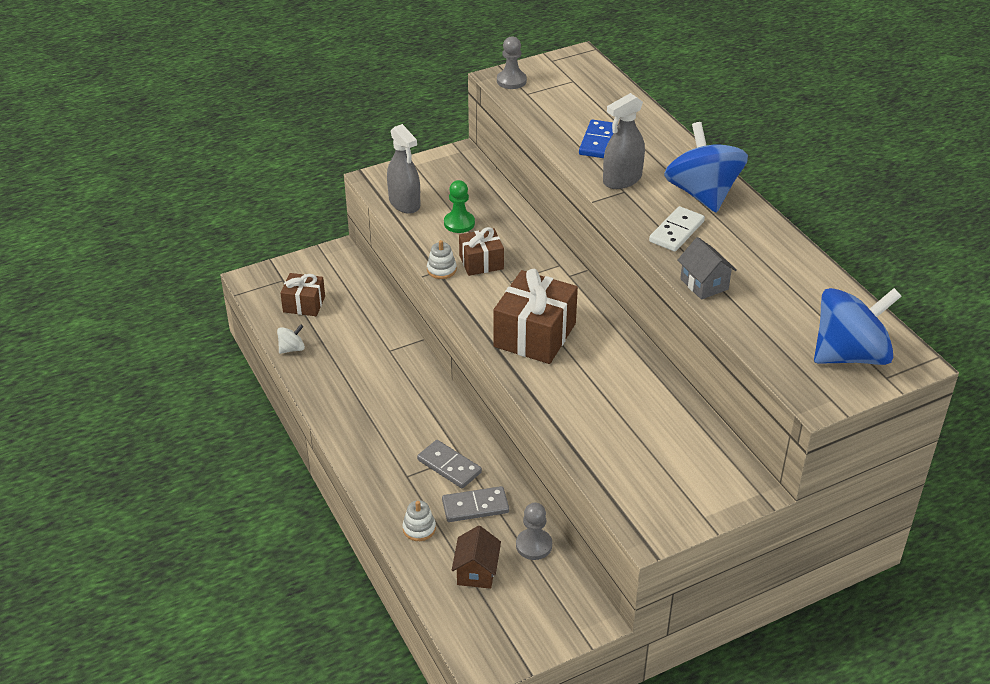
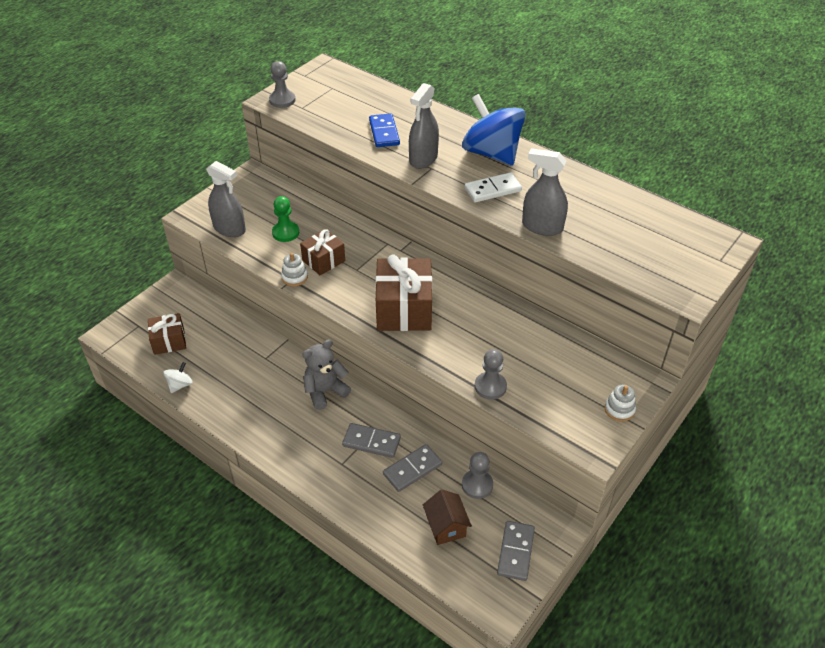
camera: 25 degrees left, 5 degrees up
white stacking toy [402,500,436,541] -> white stacking toy moved to [605,384,636,422]
white domino [649,206,705,251] -> white domino turned 60 degrees clockwise [465,172,522,202]
grey house [678,237,737,300] -> grey spray bottle [522,148,568,236]
blue spinning top [814,288,902,365] -> none
none -> grey teddy bear [302,339,351,410]
none -> grey pawn [475,349,507,400]
none -> grey domino [497,521,535,581]

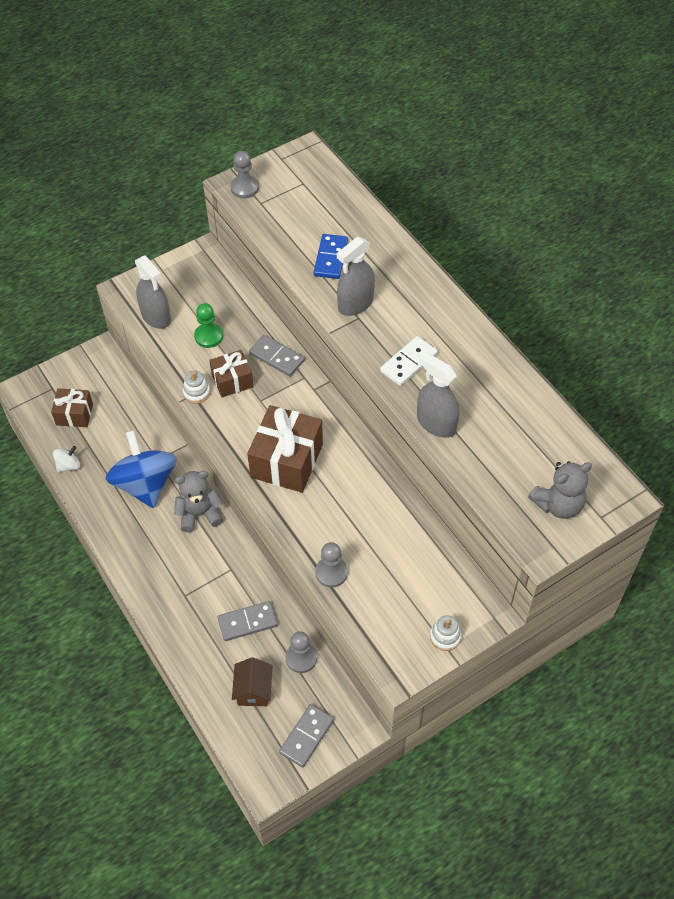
camera: 20 degrees right, 10 degrees up
grey domino [342,423,401,458] -> grey domino moved to [249,335,305,376]
blue spinning top [462,94,526,166] -> blue spinning top moved to [105,430,177,508]
white domino [465,172,522,202] -> white domino turned 45 degrees counterclockwise [380,336,438,386]
none -> grey teddy bear [528,461,592,519]

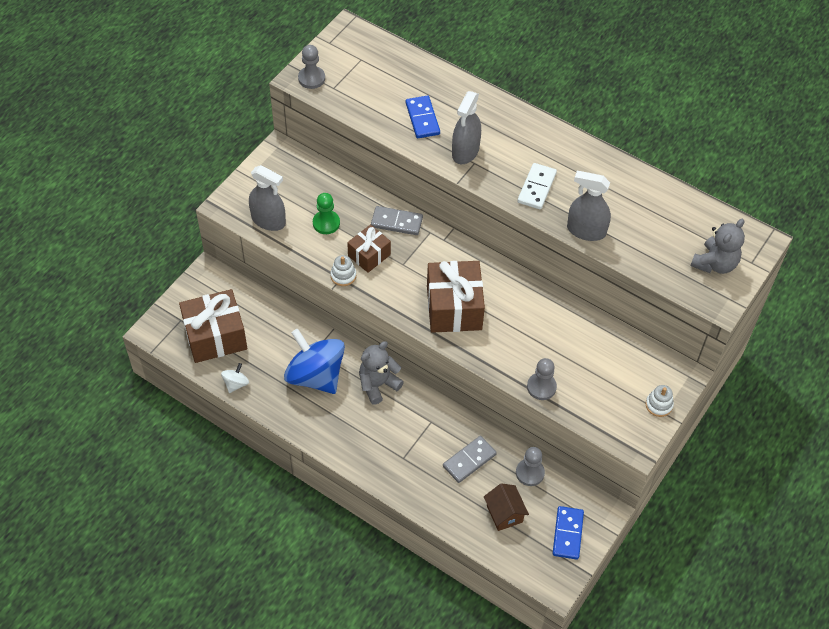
camera: 25 degrees left, 0 degrees up
brown gift [51,388,93,427] -> brown gift [179,289,247,363], size x1.71
grey domino [279,704,334,767] -> blue domino [553,506,584,560]

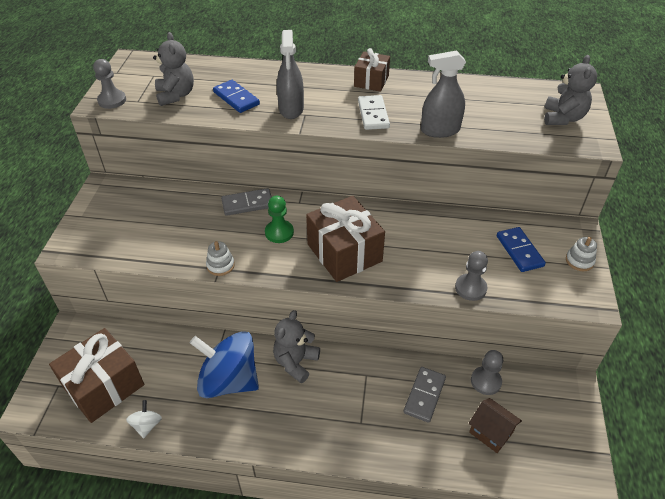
camera: 25 degrees left, 10 degrees down
grey spray bottle [249,165,286,231] -> none
green pawn [313,193,340,234] -> green pawn moved to [265,196,294,243]
brown gift [347,224,391,273] -> brown gift moved to [354,48,390,92]
blue domino [553,506,584,560] -> blue domino moved to [497,227,546,272]
none -> grey teddy bear [153,32,194,106]

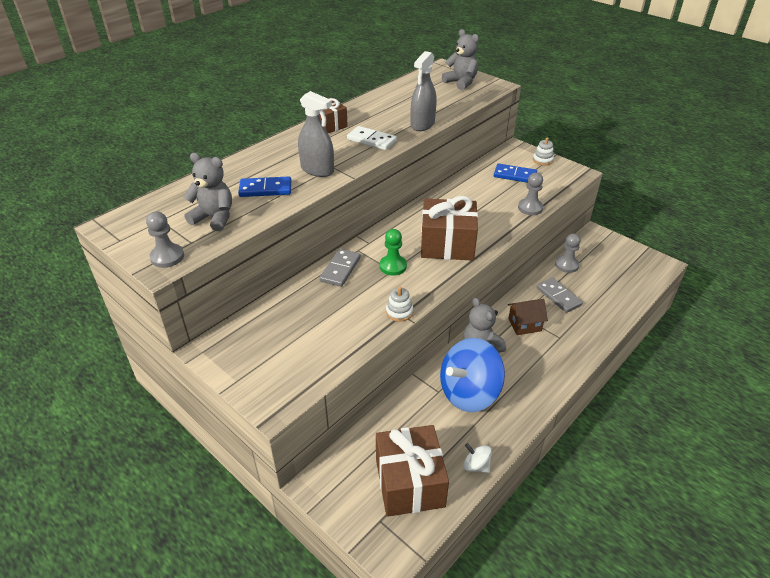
camera: 55 degrees left, 5 degrees down
brown house [469,398,522,453] -> brown house moved to [508,299,548,335]

